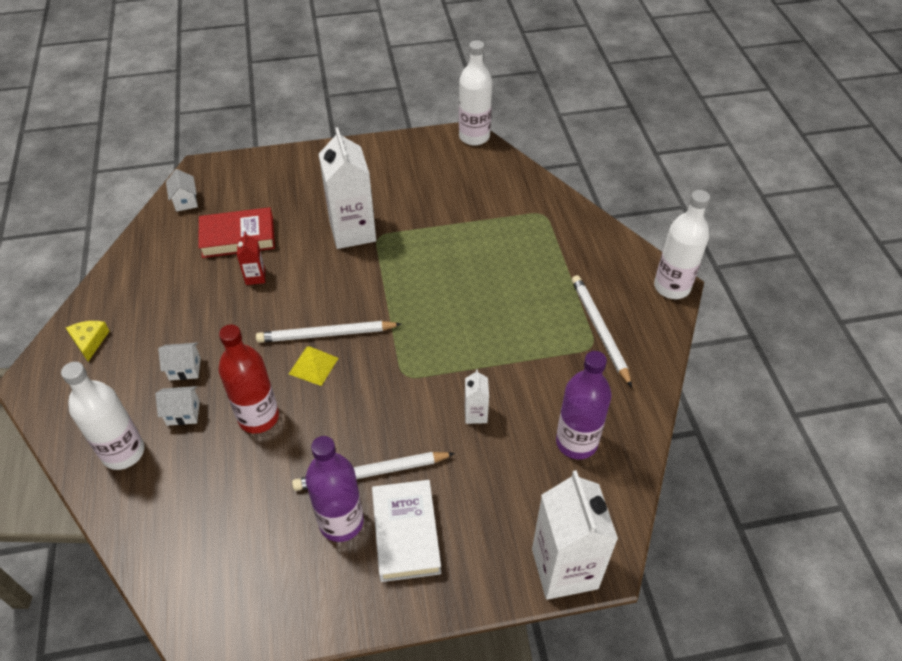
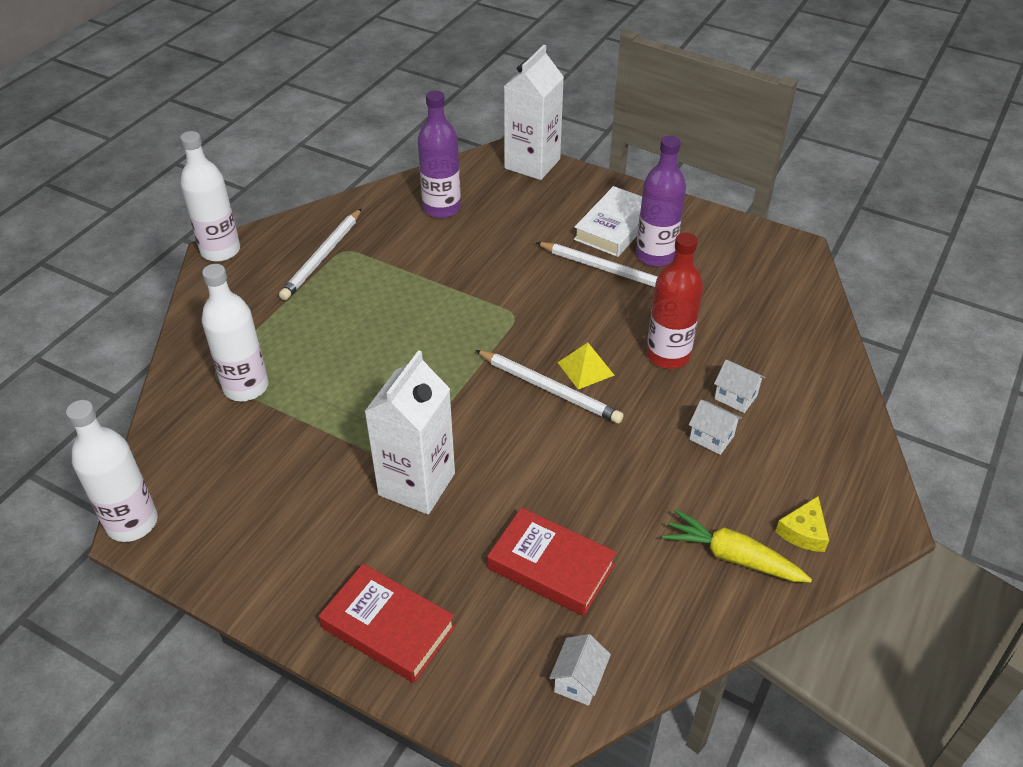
camera: 140 degrees left, 5 degrees down
white bottle [61,362,145,470] -> white bottle moved to [201,264,268,401]
red carton [237,231,265,285] -> none
white carton [465,369,489,424] -> none
none -> red book [319,564,455,683]
none -> yellow carrot [662,509,812,582]

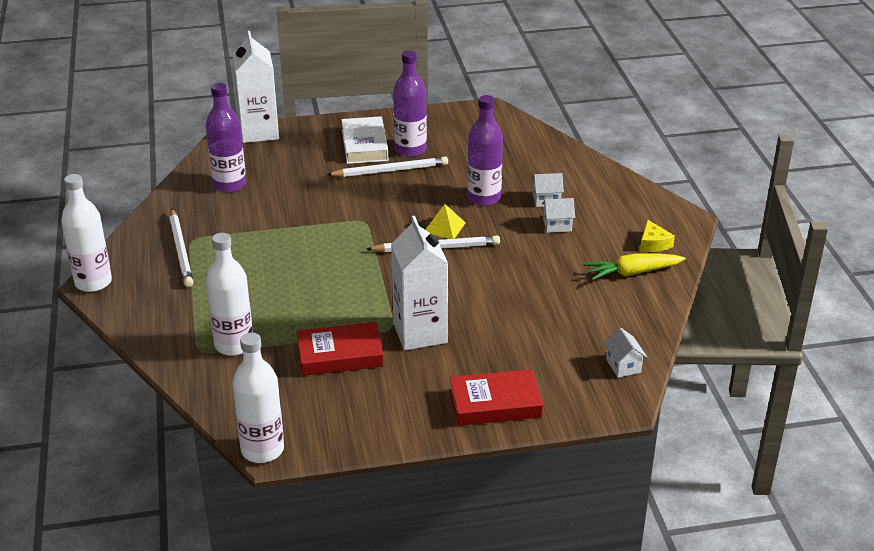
camera: 40 degrees left, 10 degrees down
red book [487,507,617,616] -> red book moved to [297,322,384,376]
red bottle [646,233,703,369] -> purple bottle [467,95,503,206]

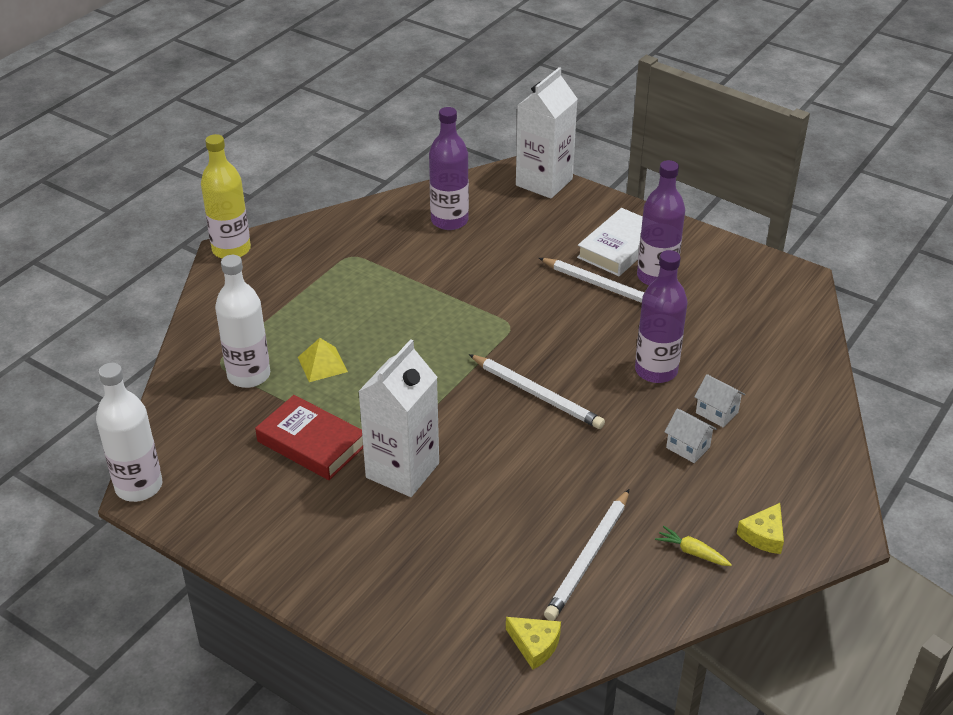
camera: 45 degrees right, 5 degrees up
white bottle [61,174,112,292] -> yellow bottle [201,134,251,258]
white pencil [170,209,193,287] -> white pencil moved to [544,489,629,621]
yellow pyramid [426,204,466,239] -> yellow pyramid moved to [298,338,348,382]
red book [450,369,543,426] -> none
yellow carrot [584,254,686,280] -> yellow carrot [655,526,732,566], size x0.57
white house [604,328,647,378] -> yellow cheese [506,617,561,669]

